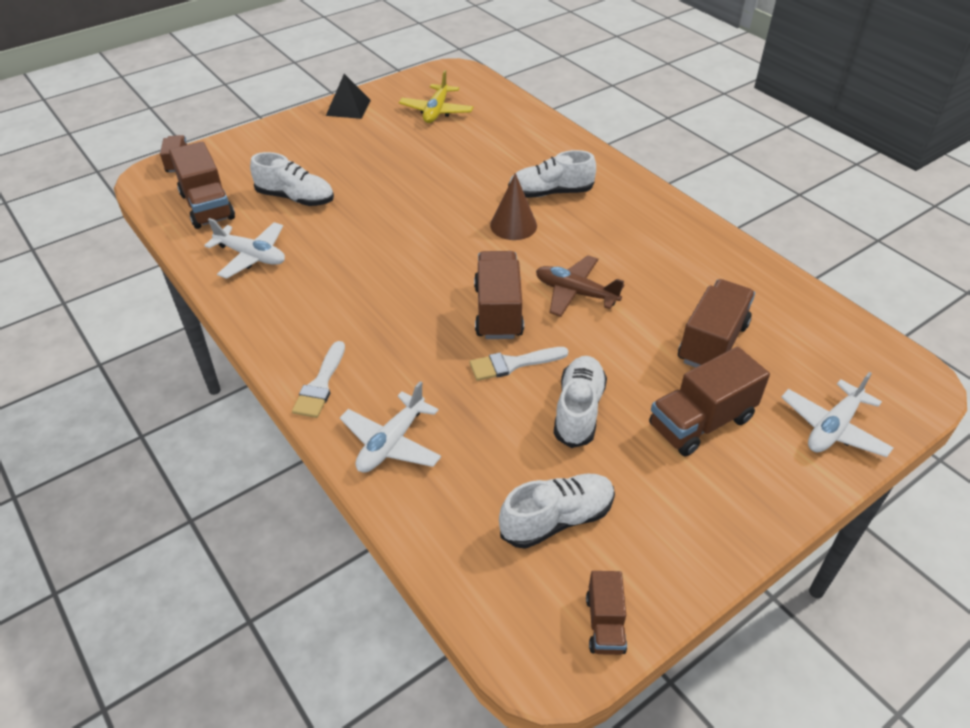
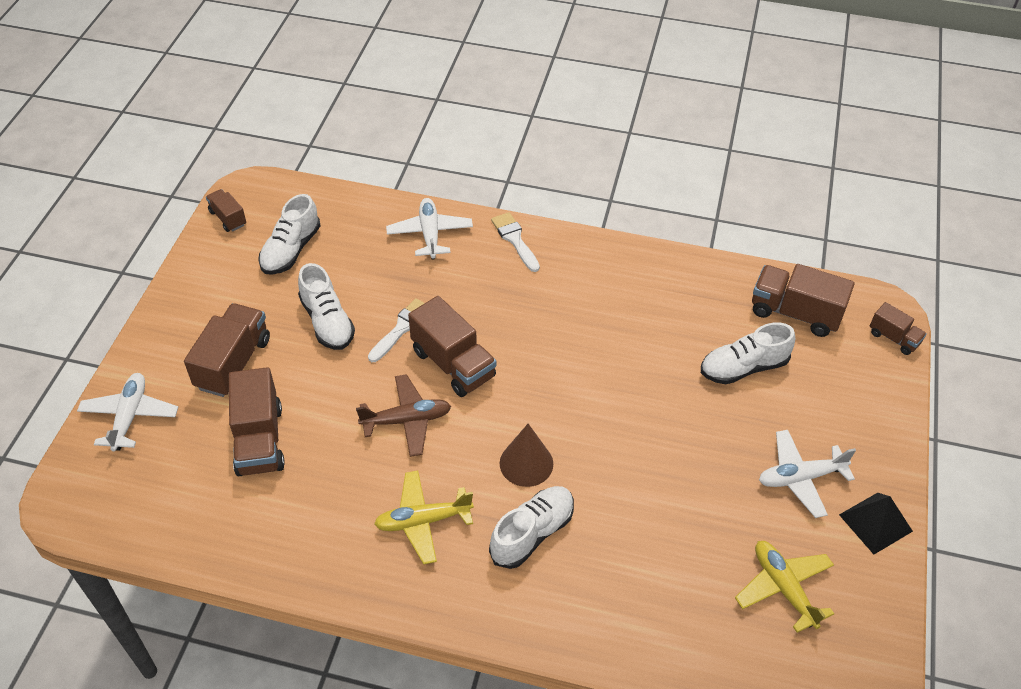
camera: 140 degrees right, 5 degrees up
white plane [204,218,285,279] -> white plane moved to [759,430,856,518]
none -> yellow plane [374,470,474,565]

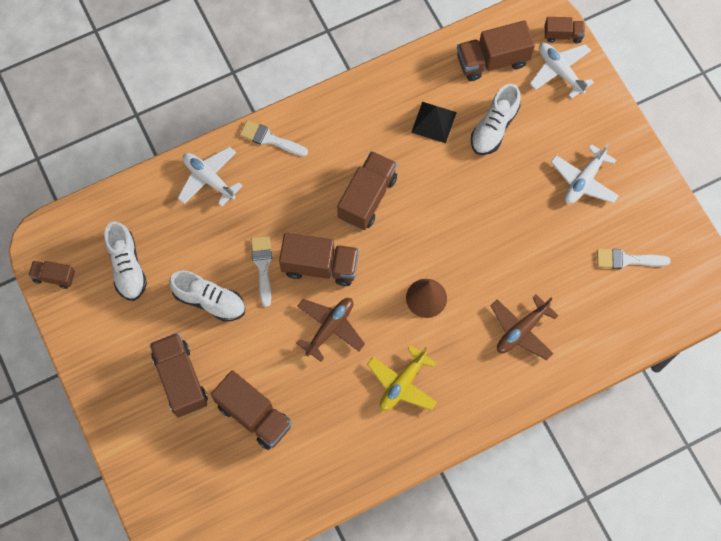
camera: 40 degrees left, 20 degrees up
white plane [77,373,178,451] -> white plane moved to [530,43,594,99]
white shoe [489,486,574,569] -> none
yellow plane [735,541,834,633] -> white brush [597,249,671,269]
black pyramid [839,493,913,554] -> black pyramid moved to [411,102,457,143]
none -> brown truck [337,151,397,230]
none -> brown plane [491,294,559,360]

